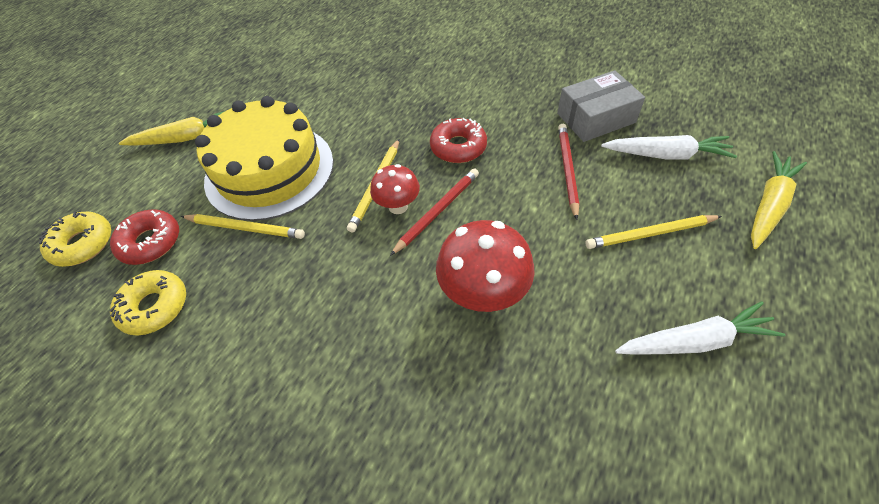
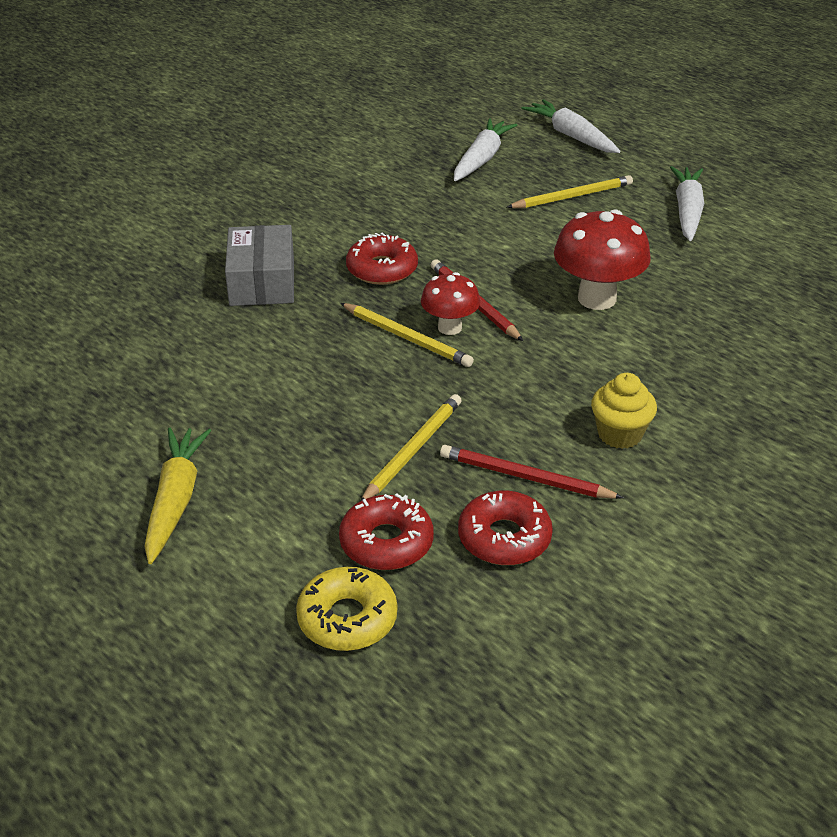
camera: 75 degrees left, 15 degrees down
yellow donut [109,270,186,336] -> red donut [458,491,553,565]
yellow cake [195,96,334,221] -> none
grey box [557,70,645,142] -> grey box moved to [225,225,294,306]
red pencil [558,124,579,220] -> red pencil moved to [440,445,624,499]
yellow pencil [585,215,722,249] -> yellow pencil turned 120 degrees counterclockwise [507,175,633,208]
yellow carrot [751,151,807,249] -> white carrot [521,99,620,153]
none -> yellow cupcake [591,373,657,449]

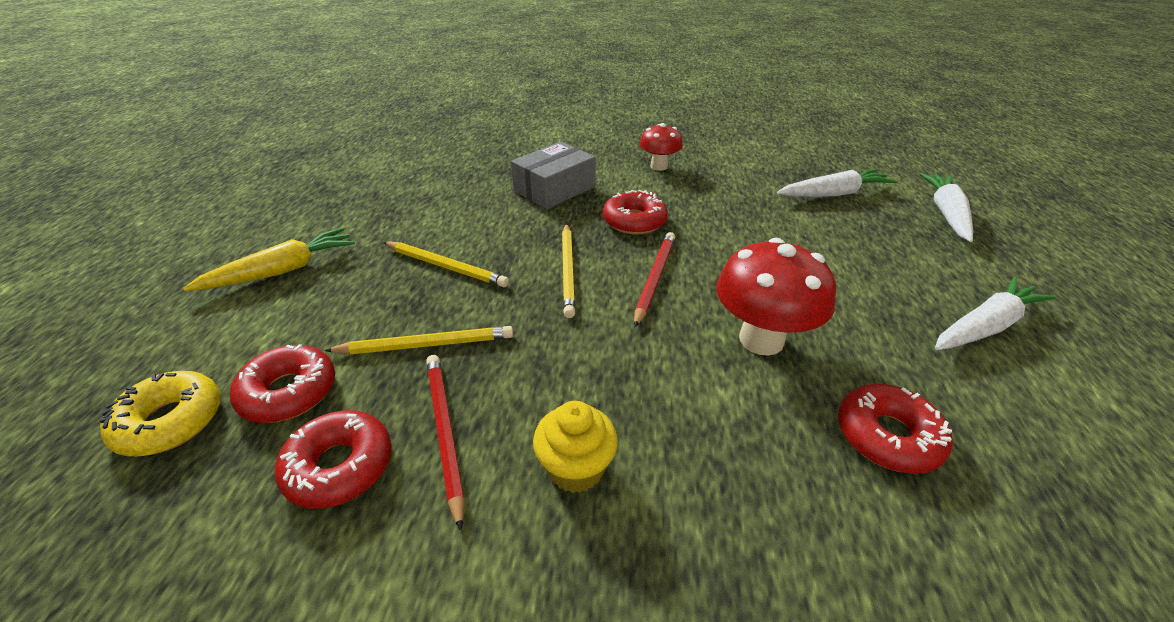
camera: 50 degrees right, 0 degrees up
red mushroom [421,272,480,335] -> red mushroom moved to [640,123,683,171]
yellow pencil [507,175,633,208] -> yellow pencil moved to [383,241,509,287]
none -> red donut [838,384,953,474]

